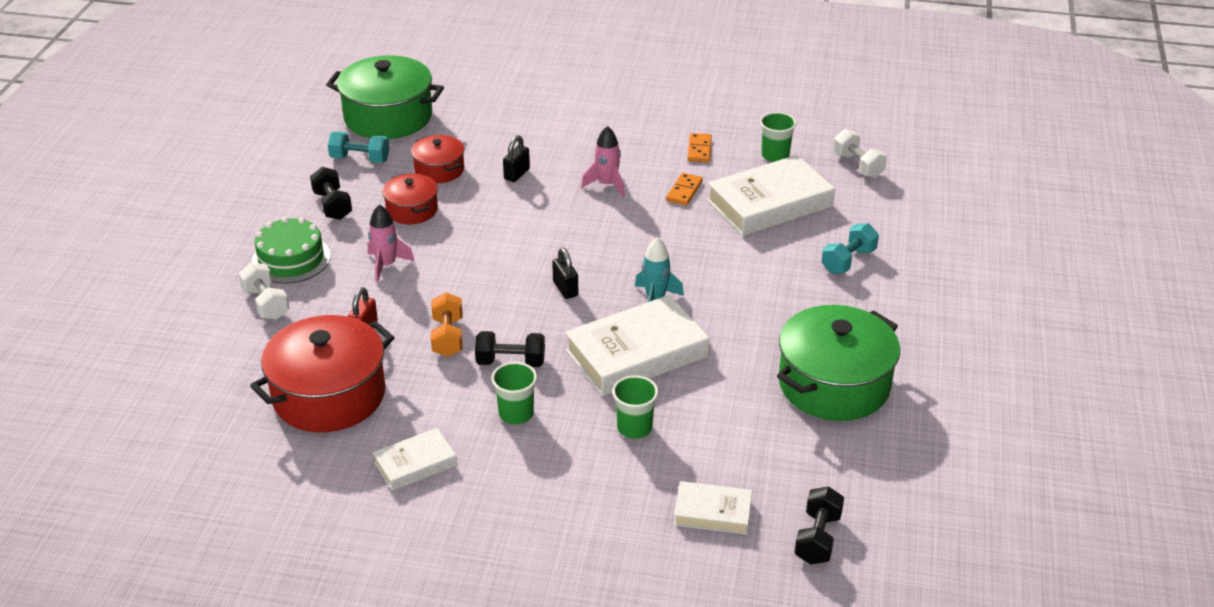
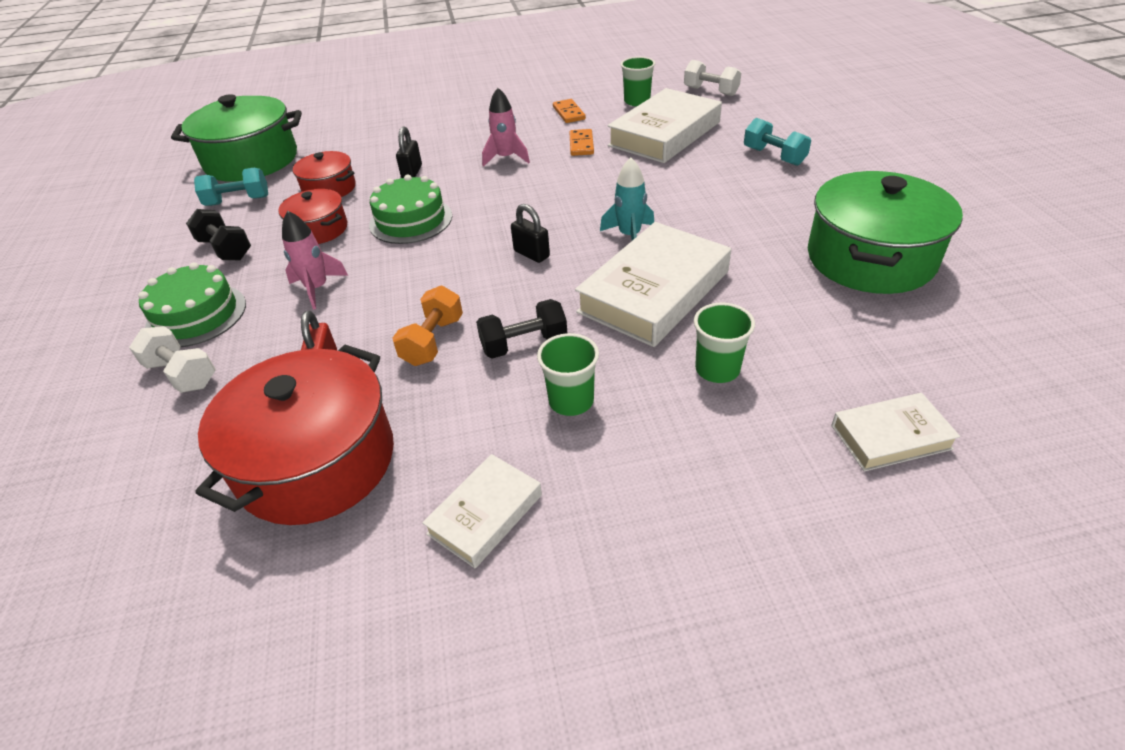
camera: 20 degrees left, 5 degrees up
orange dumbbell [431,292,463,357] -> orange dumbbell turned 45 degrees clockwise [393,286,463,366]
black dumbbell [794,486,844,564] -> none
turquoise dumbbell [821,223,879,274] -> turquoise dumbbell turned 60 degrees counterclockwise [744,118,811,166]
none -> green cake [369,175,452,244]

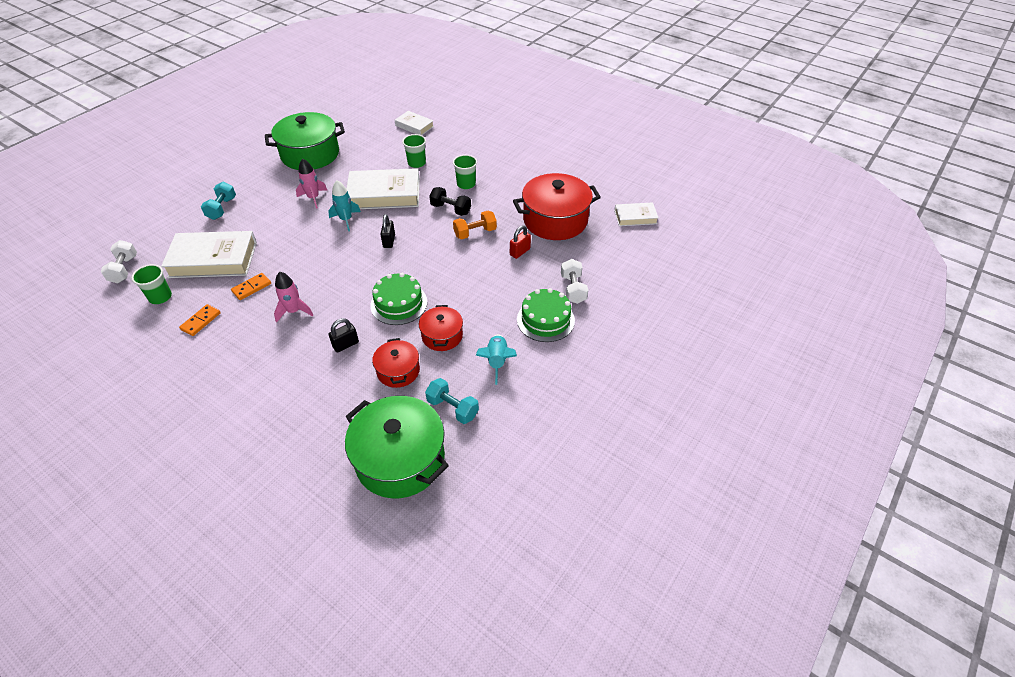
camera: 135 degrees left, 5 degrees up
black dumbbell [186,209,251,260] -> turquoise rocket [476,334,517,385]
pink rocket [282,211,348,310] -> pink rocket moved to [296,159,327,209]
white book [422,454,542,568] -> white book moved to [614,202,659,226]

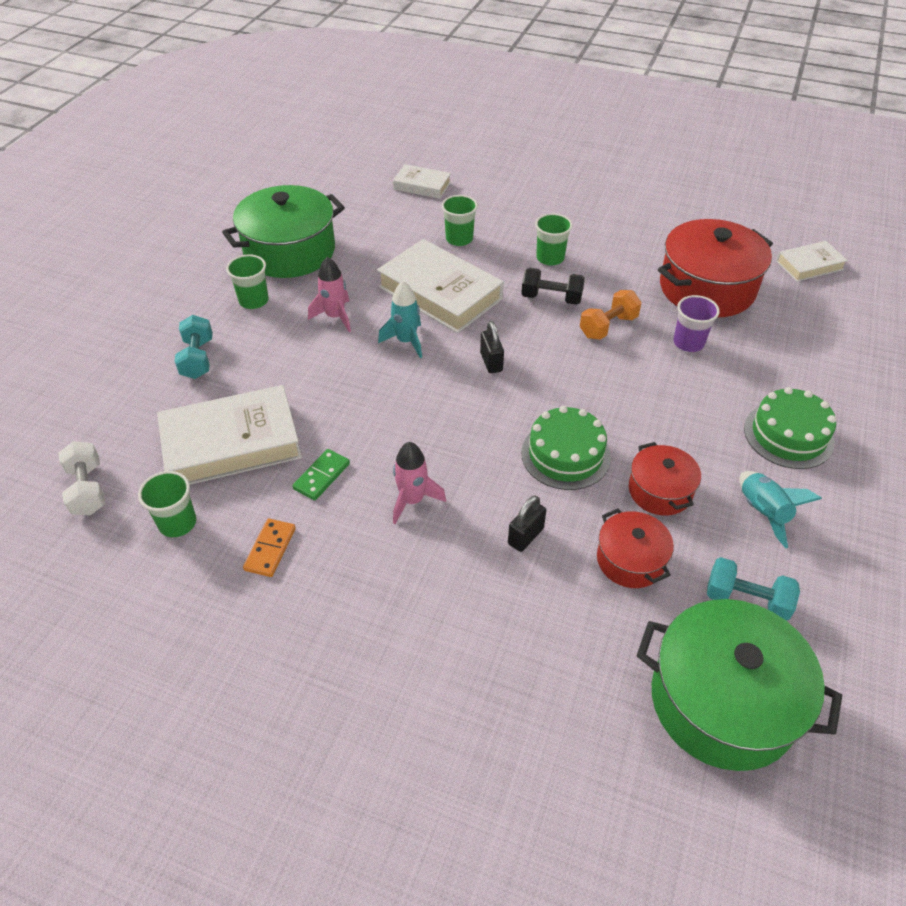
camera: 15 degrees left, 0 degrees up
orange domino [231,273,271,300] -> green domino [292,449,350,501]
white book [347,168,420,209] -> white book turned 60 degrees clockwise [377,239,504,333]
red padlock [510,225,531,259] -> purple cup [673,295,720,352]
white dumbbell [561,259,588,304] -> none
none -> green cup [226,254,269,309]

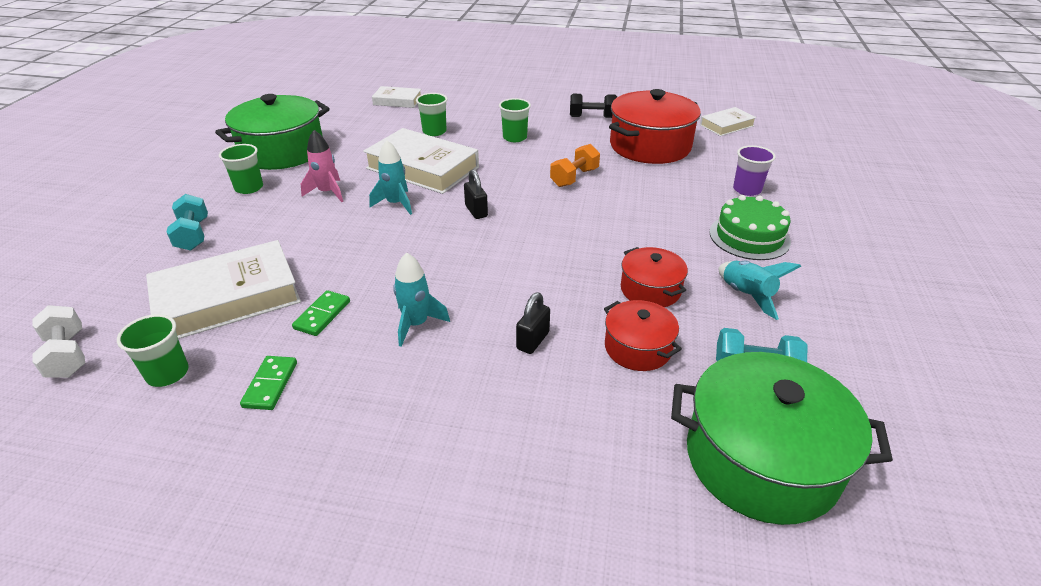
camera: 10 degrees left, 10 degrees down
orange domino [243,519,296,577] -> green domino [240,356,297,410]
pink rocket [393,442,446,524] -> turquoise rocket [393,253,450,347]
black dumbbell [521,268,585,305] -> black dumbbell moved to [570,94,617,118]
green cake [521,406,611,490] -> none
purple cup [673,295,720,352] -> purple cup moved to [733,145,776,196]

